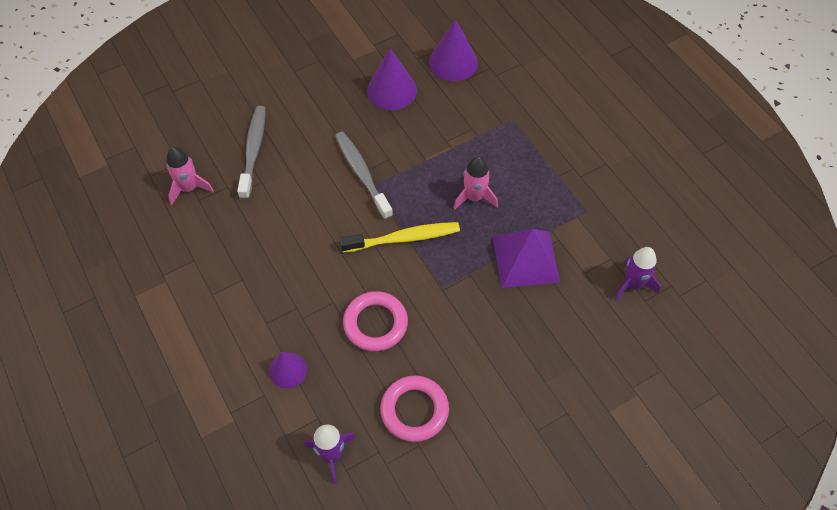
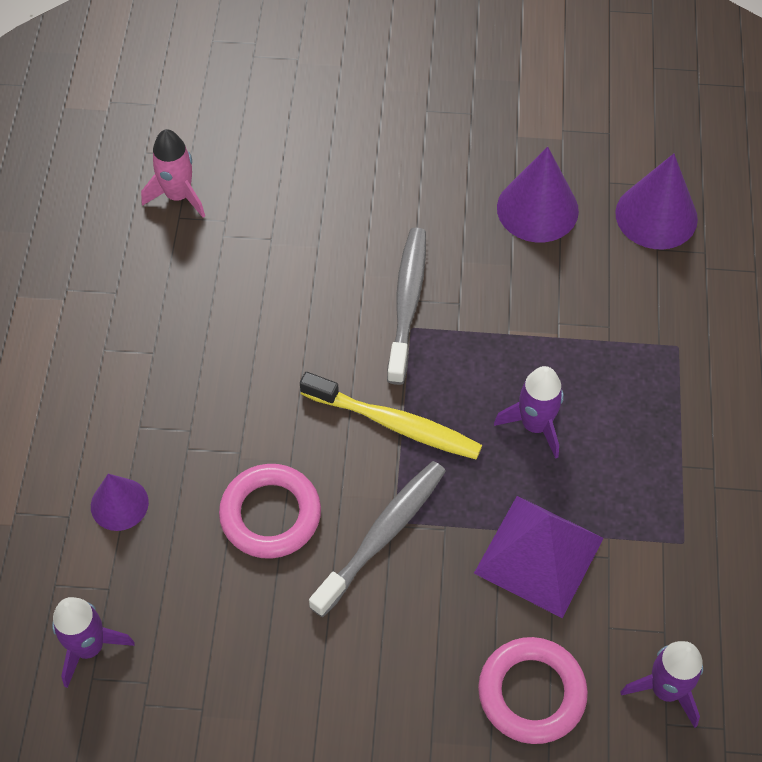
camera: 35 degrees right, 0 degrees up
grey toothbrush [237,106,266,200] -> grey toothbrush moved to [309,461,446,617]
pink ring [380,375,449,442] -> pink ring moved to [478,637,588,744]
pink rocket [453,156,498,210] -> purple rocket [494,366,564,459]

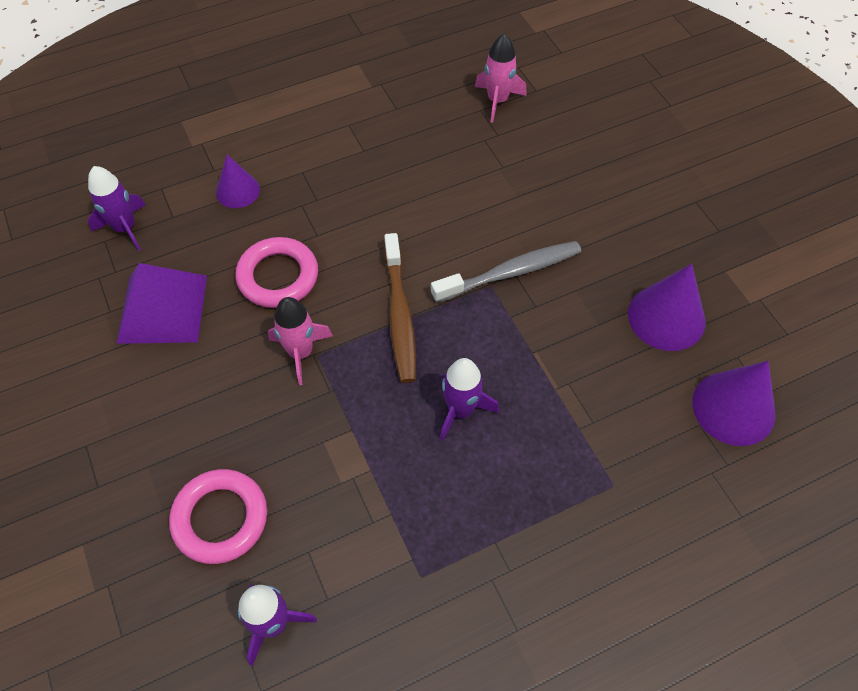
camera: 60 degrees right, 0 degrees up
yellow toothbrush [300,372,482,460] -> brown toothbrush [384,233,416,383]
grey toothbrush [309,461,446,617] -> pink rocket [268,297,333,385]
purple pyramid [474,496,604,618] -> purple pyramid moved to [117,263,207,344]

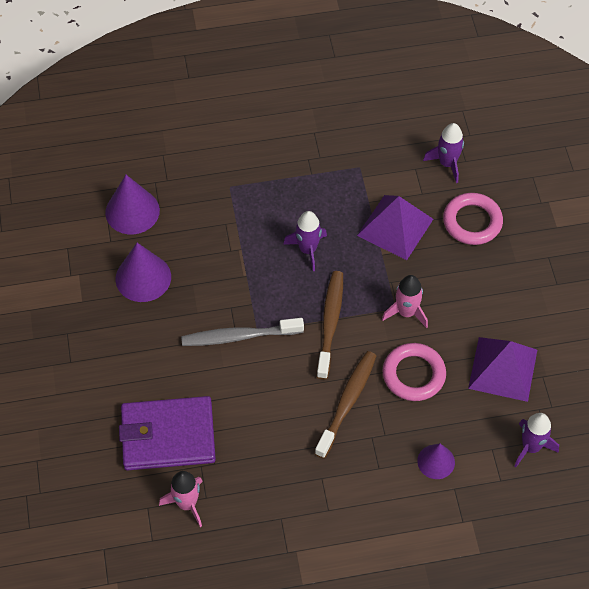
camera: 165 degrees left, 0 degrees up
none -> purple wallet [119,396,216,470]
none -> brown toothbrush [315,351,376,459]
none -> purple pyramid [357,195,433,260]

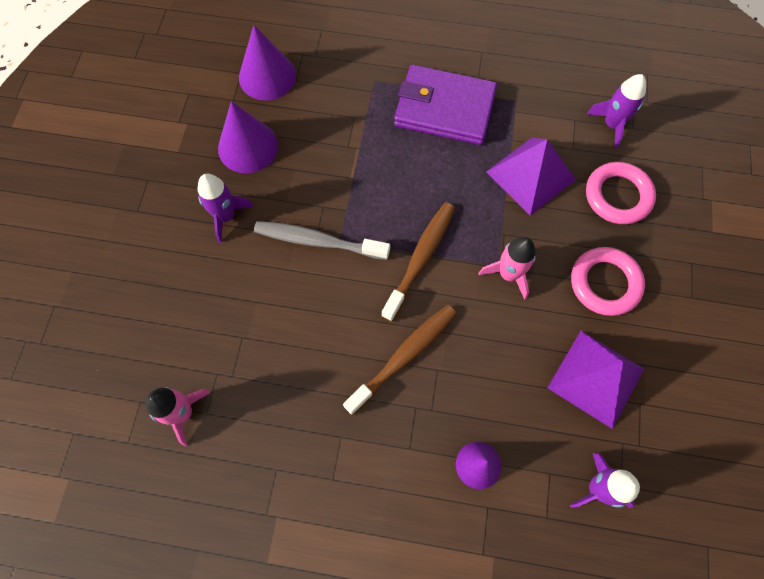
camera: 20 degrees right, 10 degrees up
purple wallet [119,396,216,470] -> purple wallet moved to [394,65,497,145]
purple rocket [283,211,327,271] -> purple rocket moved to [198,174,254,243]
pink ring [383,343,446,401] -> pink ring moved to [571,247,645,316]

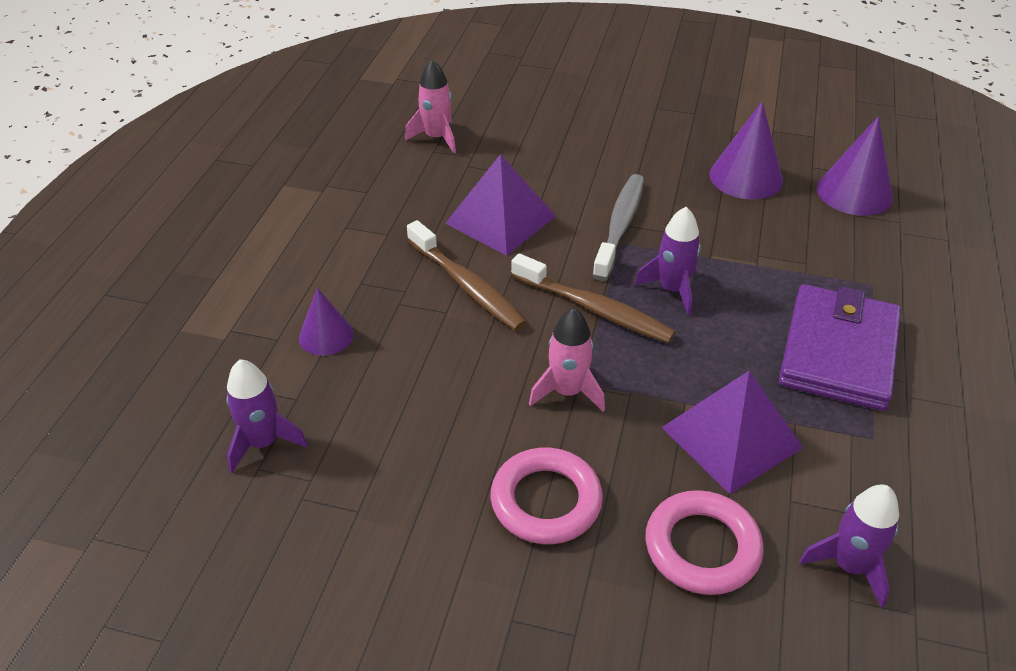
camera: 95 degrees right, 25 degrees down
purple rocket [198,174,254,243] -> purple rocket moved to [634,207,701,315]
purple pyramid [548,331,644,429] -> purple pyramid moved to [445,154,556,256]

